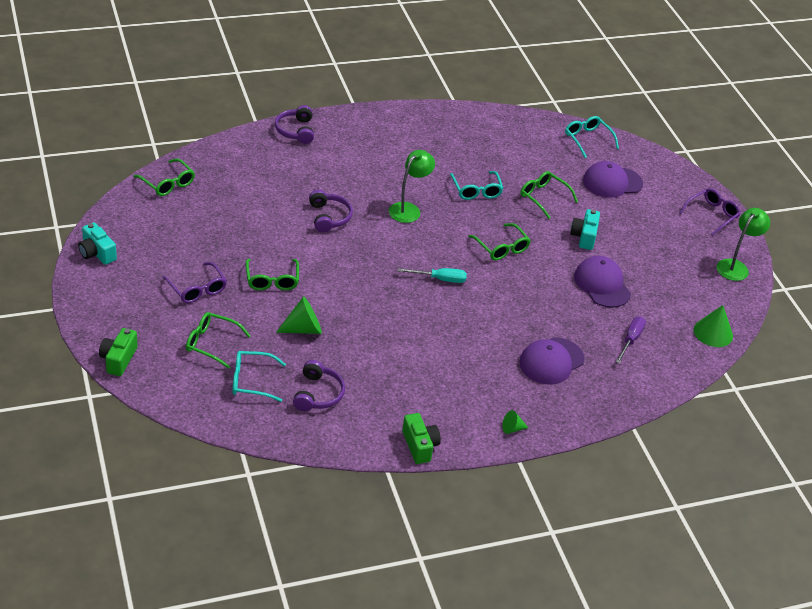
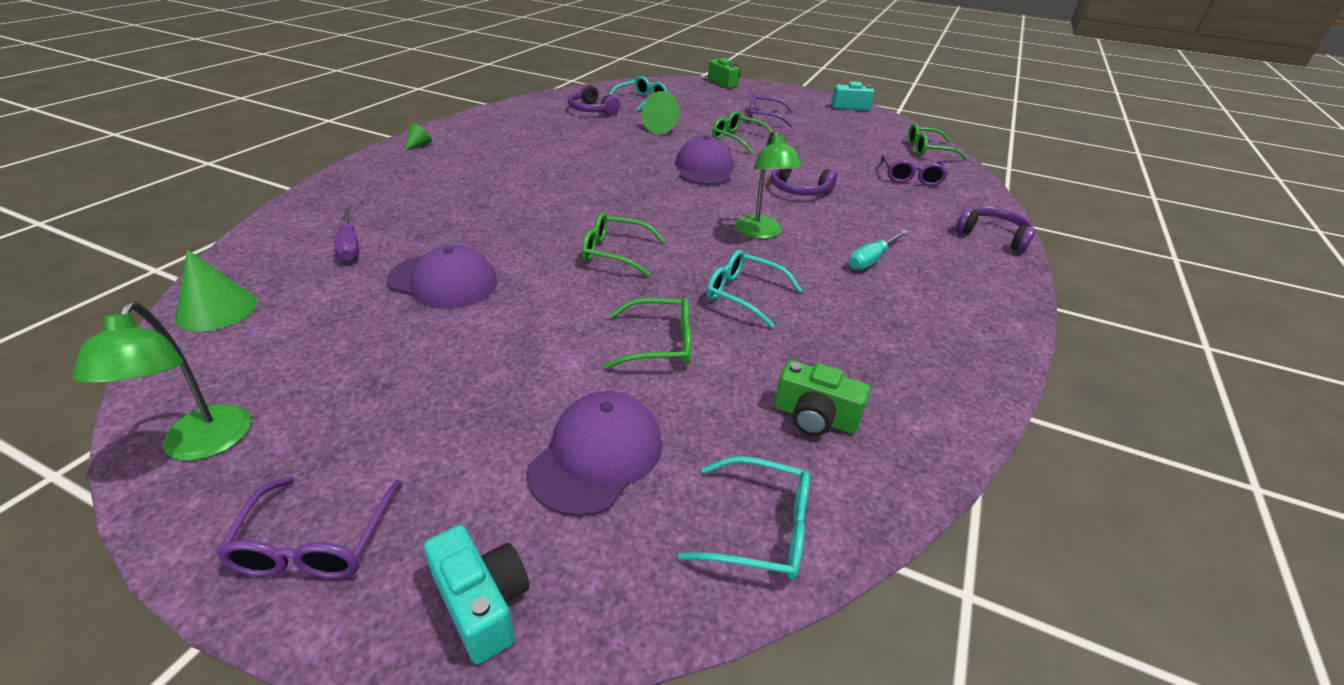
camera: 135 degrees right, 5 degrees down
green glasses [186,312,251,369] -> none
turquoise screwdriver [398,268,467,283] -> turquoise screwdriver moved to [849,230,909,270]
green camera [402,413,441,464] -> green camera moved to [774,360,870,436]
purple cap [519,338,585,384] -> purple cap moved to [676,136,733,185]
turquoise camera [570,209,600,250] -> turquoise camera moved to [424,525,529,664]
none -> purple glasses [881,155,948,186]

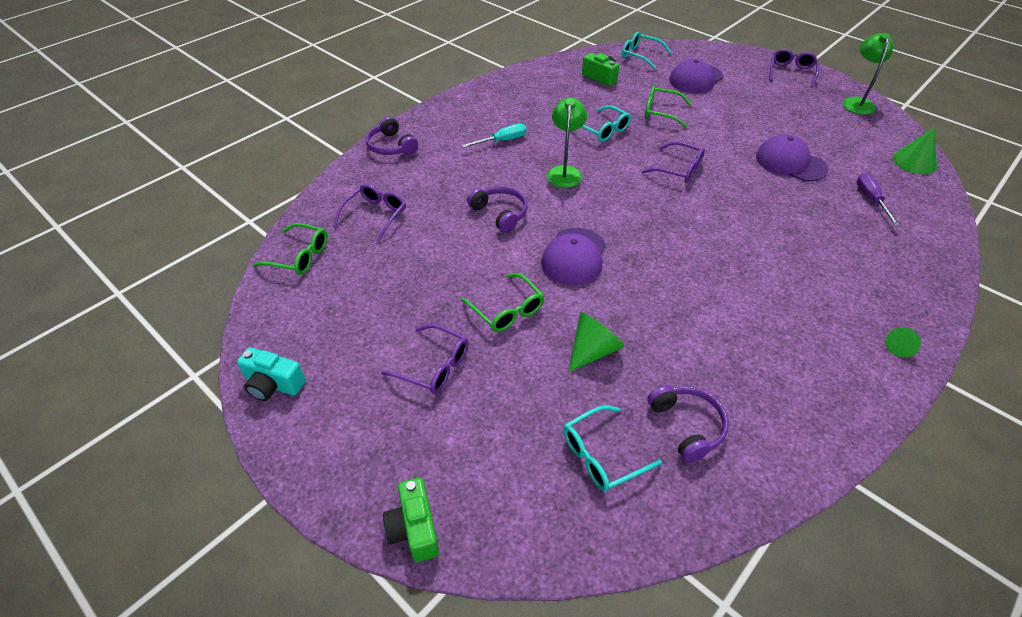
camera: 160 degrees left, 10 degrees up
turquoise camera [424,525,529,664] -> none
green glasses [582,212,665,276] -> purple glasses [641,141,705,183]

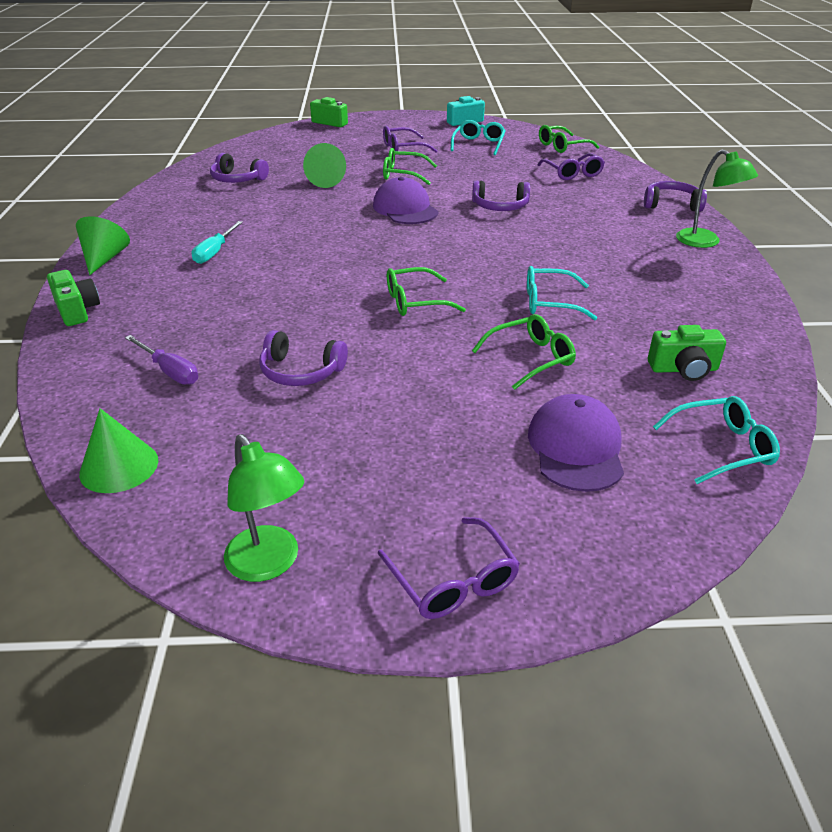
camera: 135 degrees right, 10 degrees down
turquoise screwdriver [462,124,527,148] -> turquoise screwdriver moved to [191,221,243,264]
green lamp [547,98,587,188] -> green lamp moved to [676,149,758,248]
turquoise glasses [563,405,662,491] -> turquoise glasses moved to [451,120,506,155]
purple glasses [641,141,705,183] -> green glasses [387,267,466,316]
purple cap [756,134,828,182] -> purple headphones [259,330,348,386]
green cone [886,327,921,357] -> green cone [76,216,130,275], size x1.80
none -> green camera [47,270,100,326]

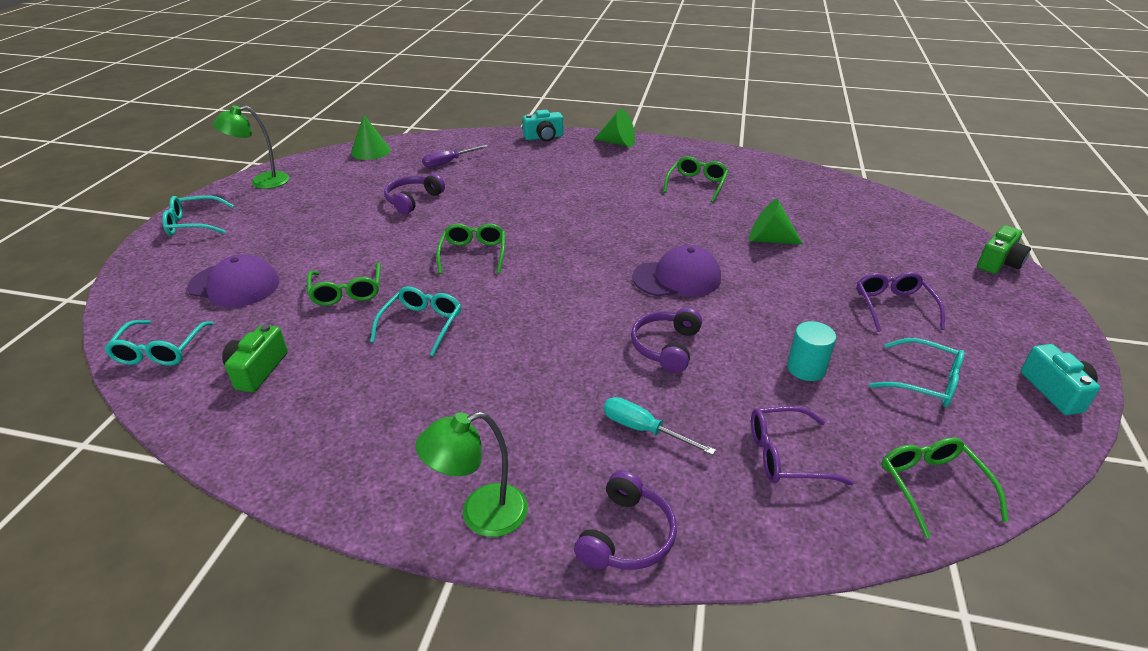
camera: 105 degrees right, 0 degrees up
green camera [47,270,100,326] -> turquoise camera [522,110,563,141]
turquoise screwdriver [191,221,243,264] -> turquoise screwdriver moved to [604,397,716,455]
purple headphones [210,153,269,183] -> none
purple glasses [378,517,520,619] -> turquoise glasses [162,195,234,236]
green glasses [383,148,437,185] -> green glasses moved to [663,156,729,202]
none -> turquoise cylinder [787,321,836,381]

